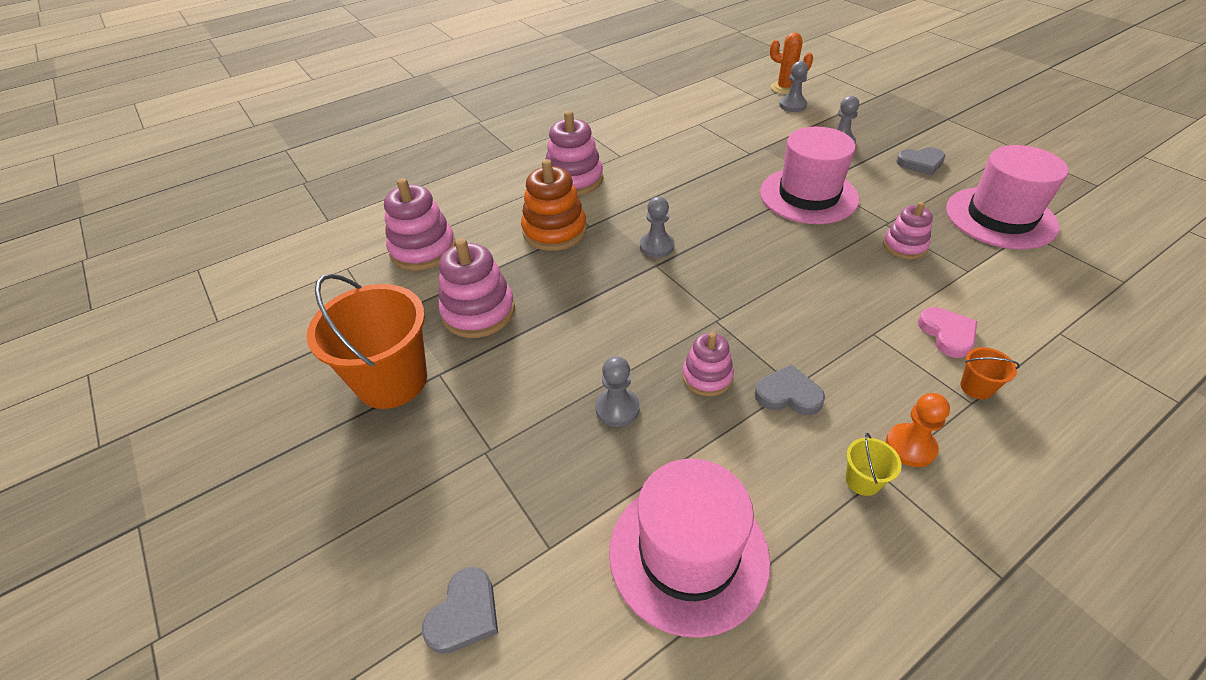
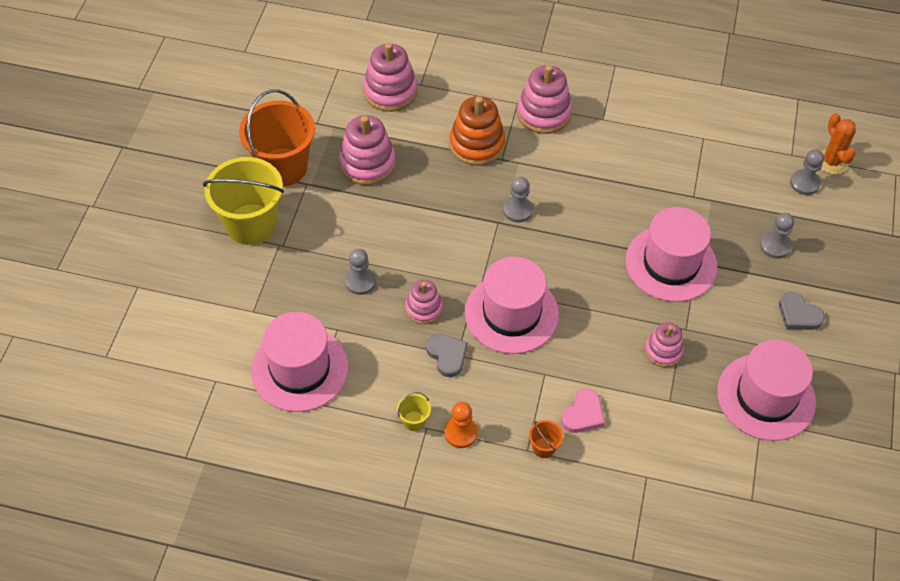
camera: 45 degrees right, 10 degrees up
grey heart [422,567,498,654] -> none
none -> yellow bucket [203,157,284,245]
none -> pink hat [465,256,559,354]

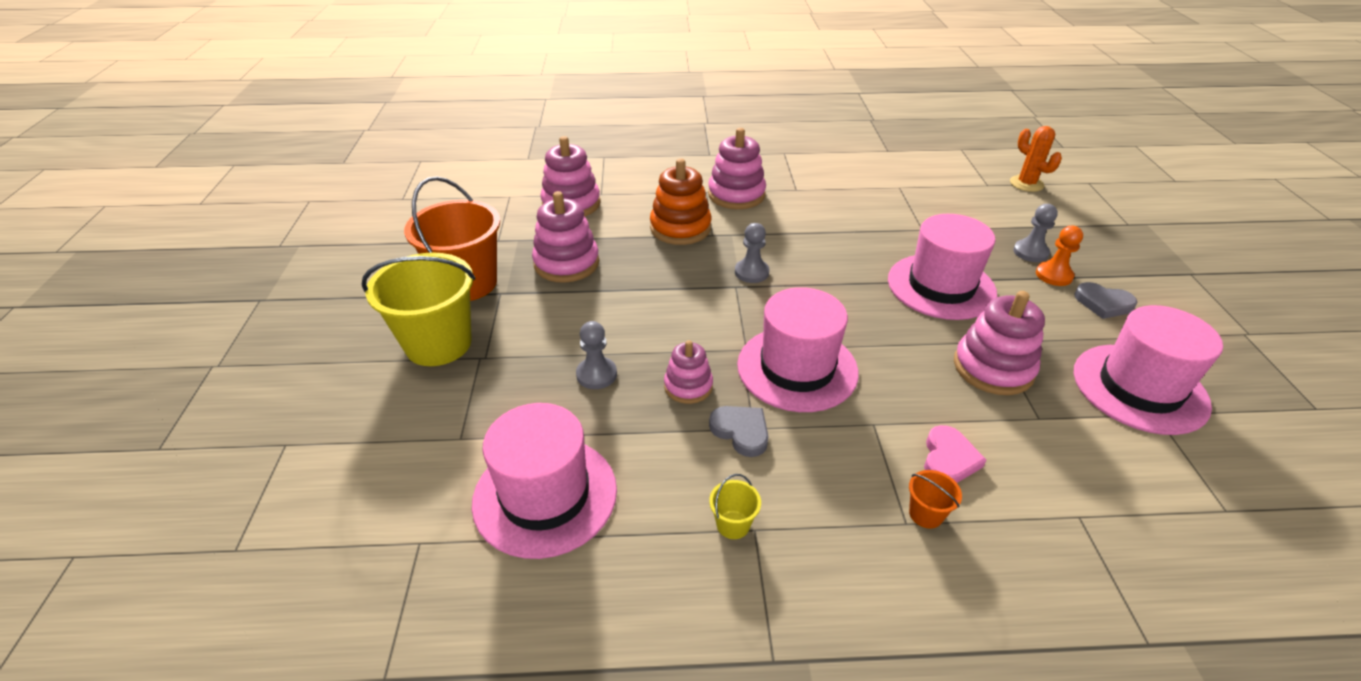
camera: 15 degrees left, 15 degrees down
orange pawn [444,402,478,448] -> orange pawn moved to [1036,226,1083,286]
pink stacking toy [645,322,684,367] -> pink stacking toy [954,291,1045,395], size x1.63
grey pawn [790,150,824,195] -> none

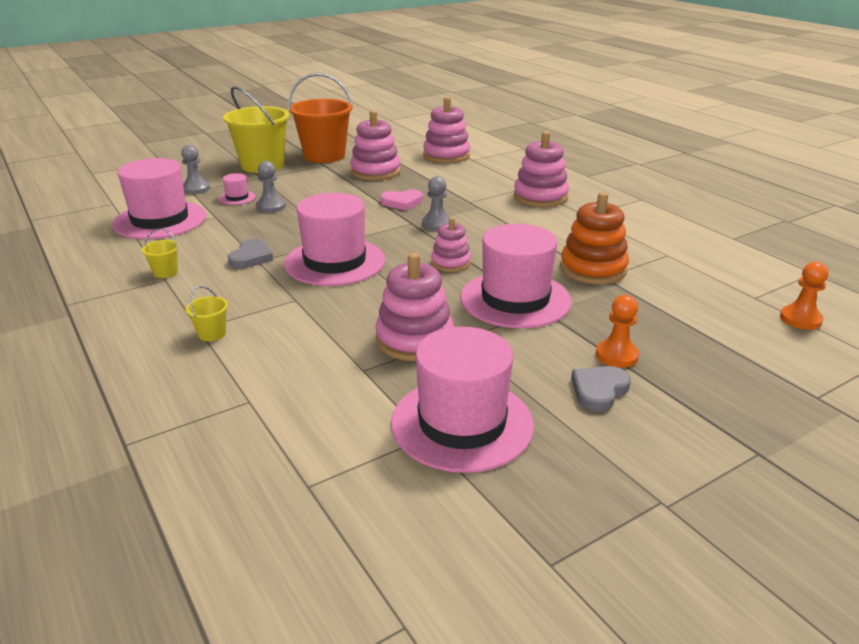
camera: 60 degrees right, 10 degrees down
orange stacking toy [650,158,712,245] -> orange stacking toy moved to [560,192,629,284]
pink stacking toy [664,340,713,404] -> pink stacking toy moved to [431,217,471,272]
orange bucket [909,470,962,529] -> yellow bucket [186,286,228,341]
pink heart [924,425,987,483] -> pink heart moved to [381,189,423,211]
orange cactus [1010,126,1062,192] -> orange pawn [780,262,829,330]
grey pawn [1013,204,1058,262] -> grey pawn moved to [181,145,210,194]
grey heart [1074,282,1137,319] -> grey heart turned 45 degrees clockwise [571,366,631,412]
none -> pink hat [219,173,255,205]

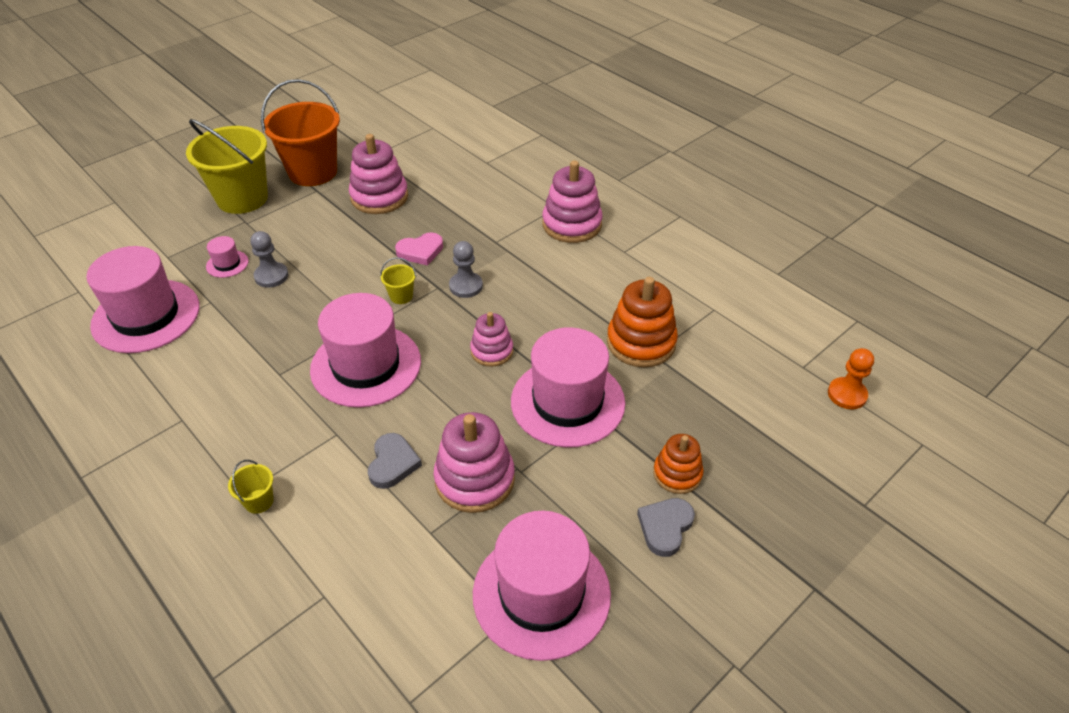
camera: 10 degrees left, 15 degrees up
yellow bucket [142,229,179,278] -> yellow bucket moved to [380,257,416,304]
grey pawn [181,145,210,194] -> none
grey heart [228,239,273,269] -> grey heart moved to [368,433,422,489]
pink stacking toy [423,97,470,163] -> none
orange pawn [596,295,639,368] -> orange stacking toy [653,434,704,494]

